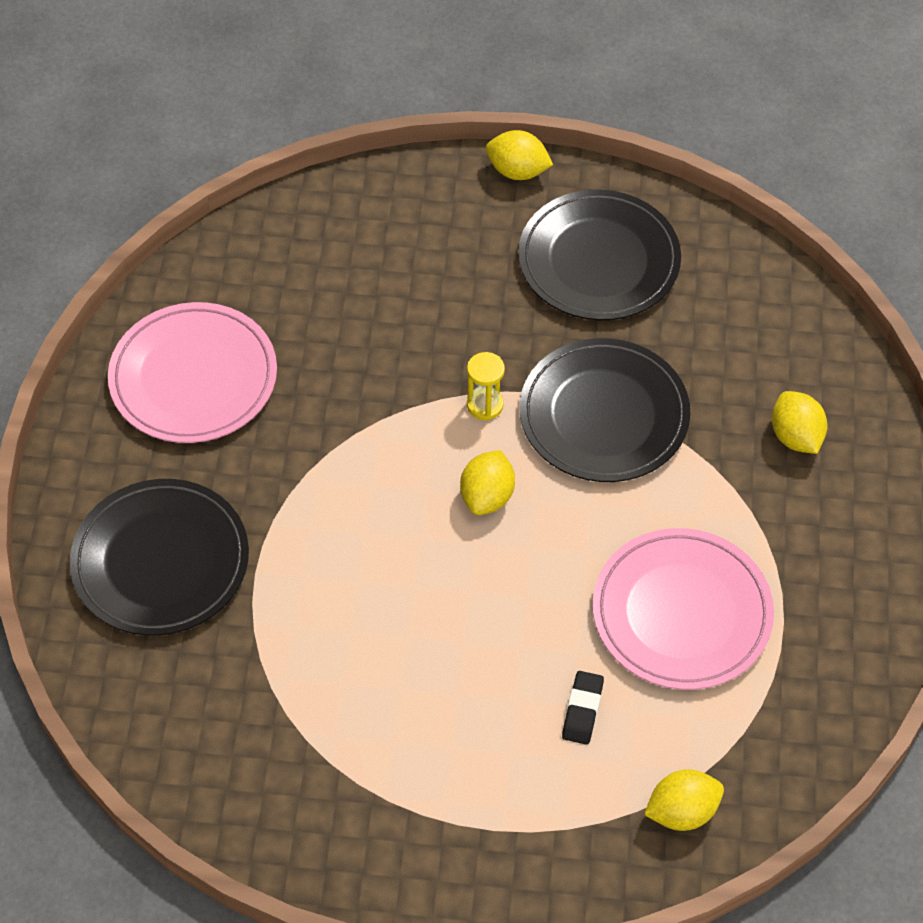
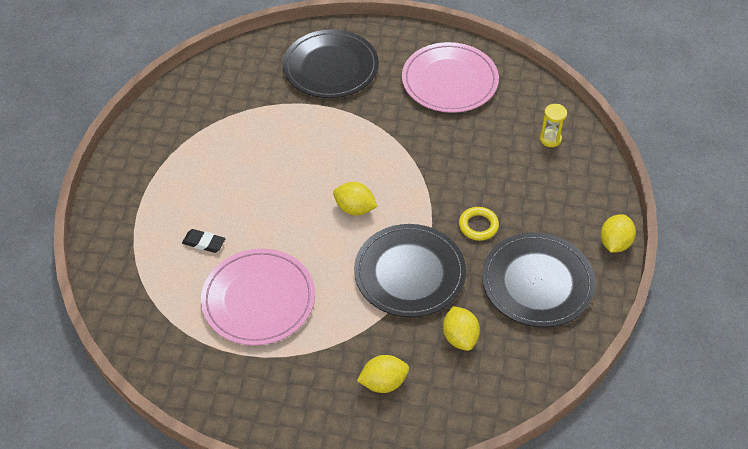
camera: 95 degrees right, 5 degrees down
yellow hourglass [467,352,505,420] -> yellow hourglass moved to [540,104,567,147]
yellow lemon [644,770,724,831] -> yellow lemon moved to [443,306,480,351]
none -> yellow ring [459,207,499,241]

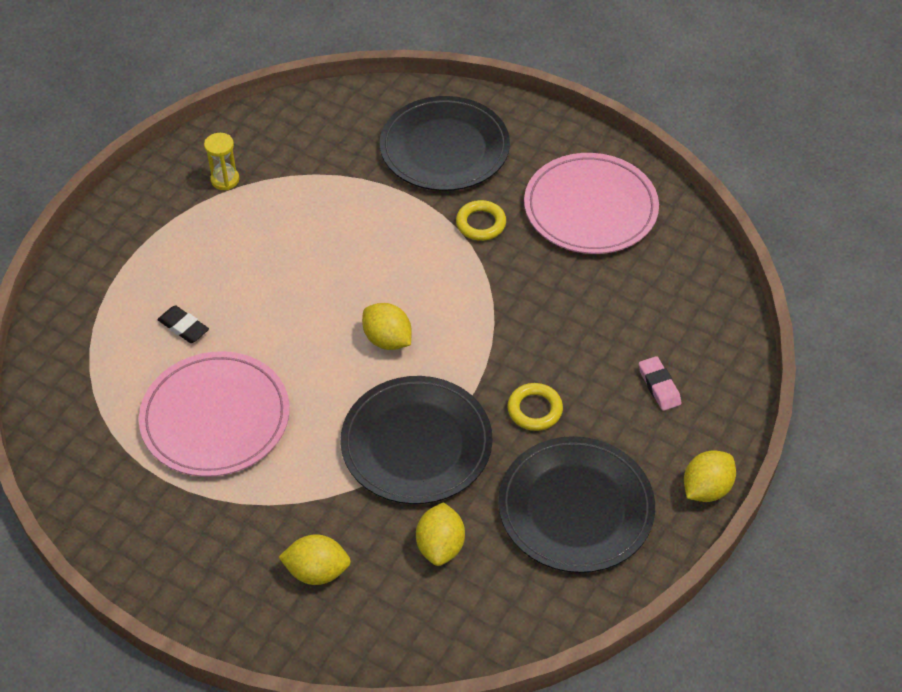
camera: 20 degrees right, 0 degrees up
yellow hourglass [540,104,567,147] -> yellow hourglass moved to [204,133,239,190]
none -> yellow ring [456,200,506,241]
none -> pink eraser [639,356,682,411]

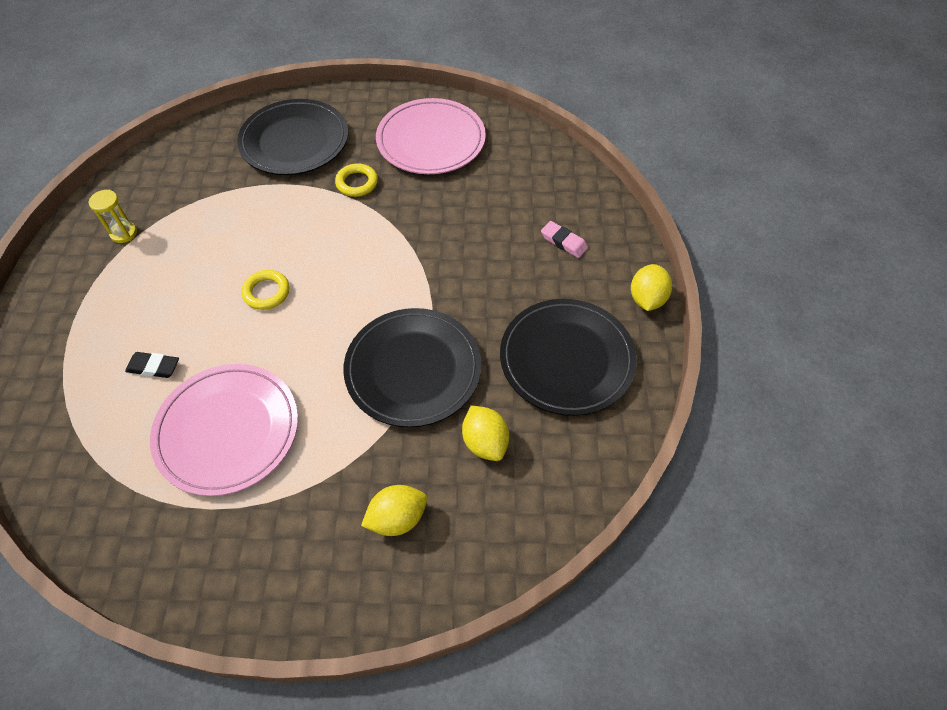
camera: 30 degrees left, 5 degrees up
yellow lemon [362,303,412,350] -> none
yellow ring [507,383,563,431] -> yellow ring moved to [241,270,290,310]

